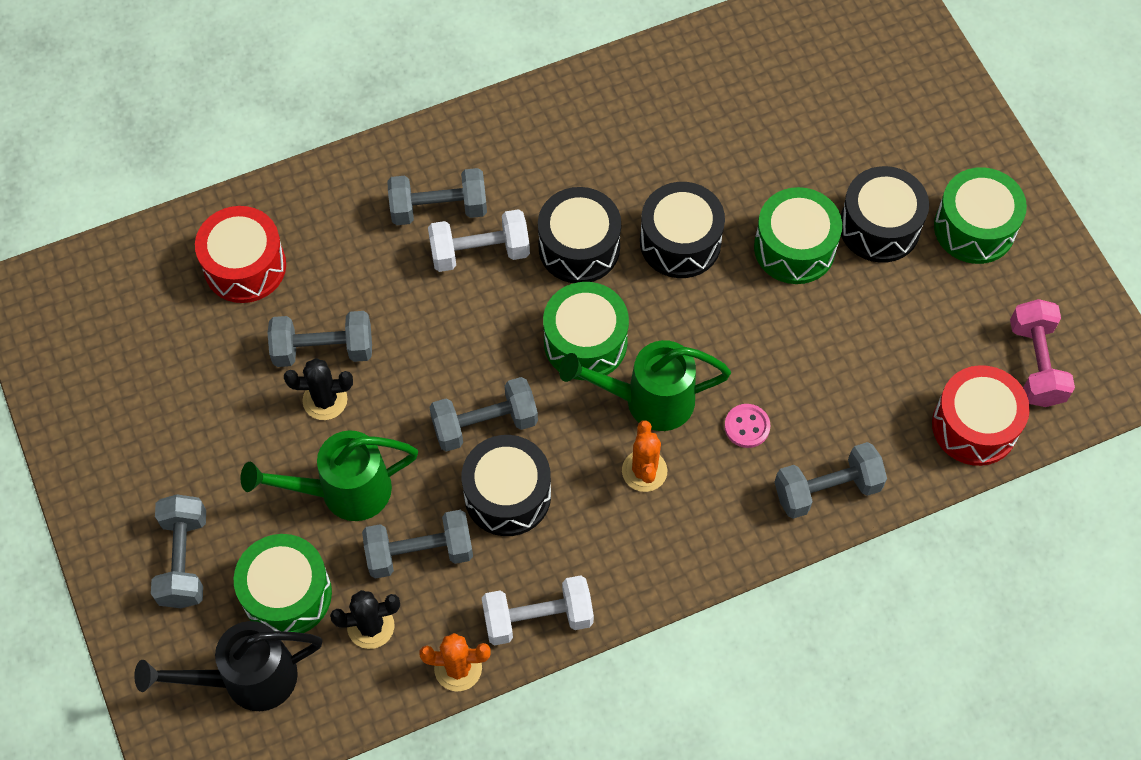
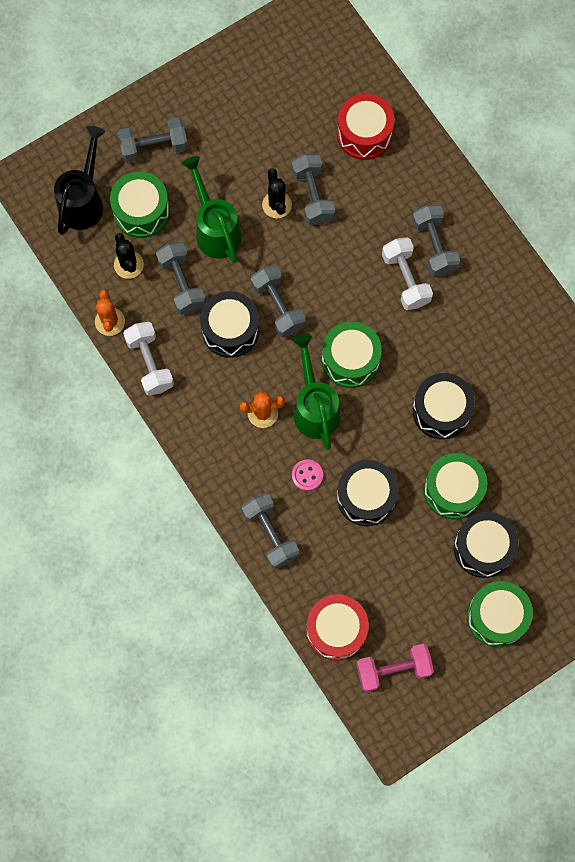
camera: 80 degrees right, 10 degrees up
black watering can [134,621,322,711] -> black watering can turned 45 degrees clockwise [54,126,106,235]
black drum [538,187,621,283] -> black drum moved to [337,460,398,526]

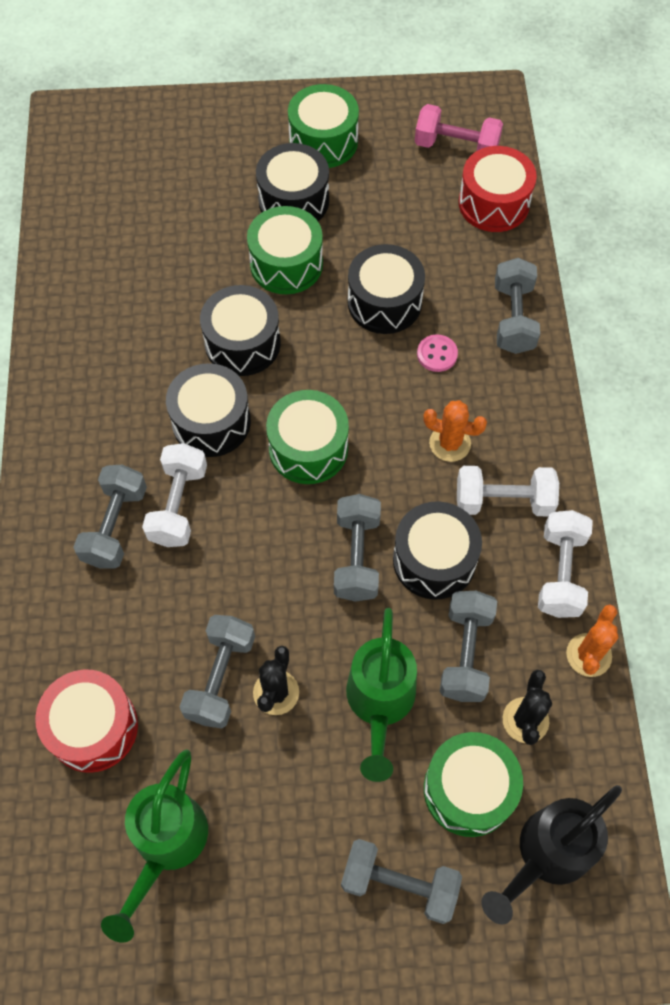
camera: 150 degrees left, 10 degrees down
green watering can [292,334,340,450] -> green watering can moved to [101,749,208,942]
none -> black drum [166,363,251,457]
none -> white dumbbell [457,466,559,516]

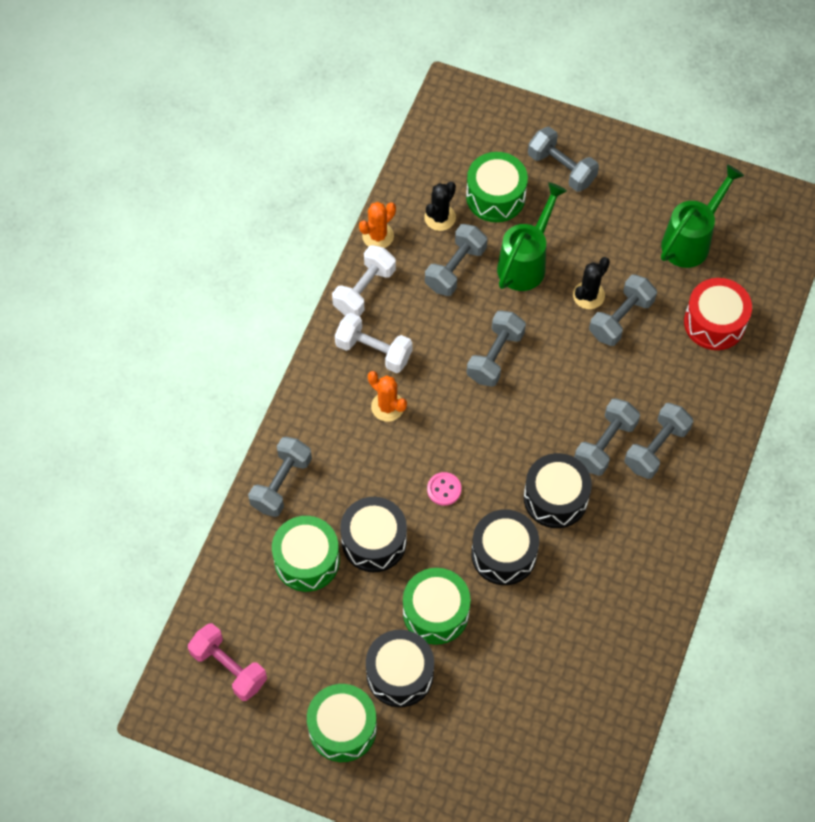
camera: 155 degrees left, 0 degrees up
white dumbbell [142,443,207,547] -> grey dumbbell [574,398,640,476]
green drum [266,390,349,484] -> green drum moved to [272,516,340,592]
black drum [393,501,482,600] -> none
pink button [417,335,458,372] -> pink button moved to [427,472,461,506]
red drum [459,146,537,232] -> none
black watering can [482,785,622,925] -> none

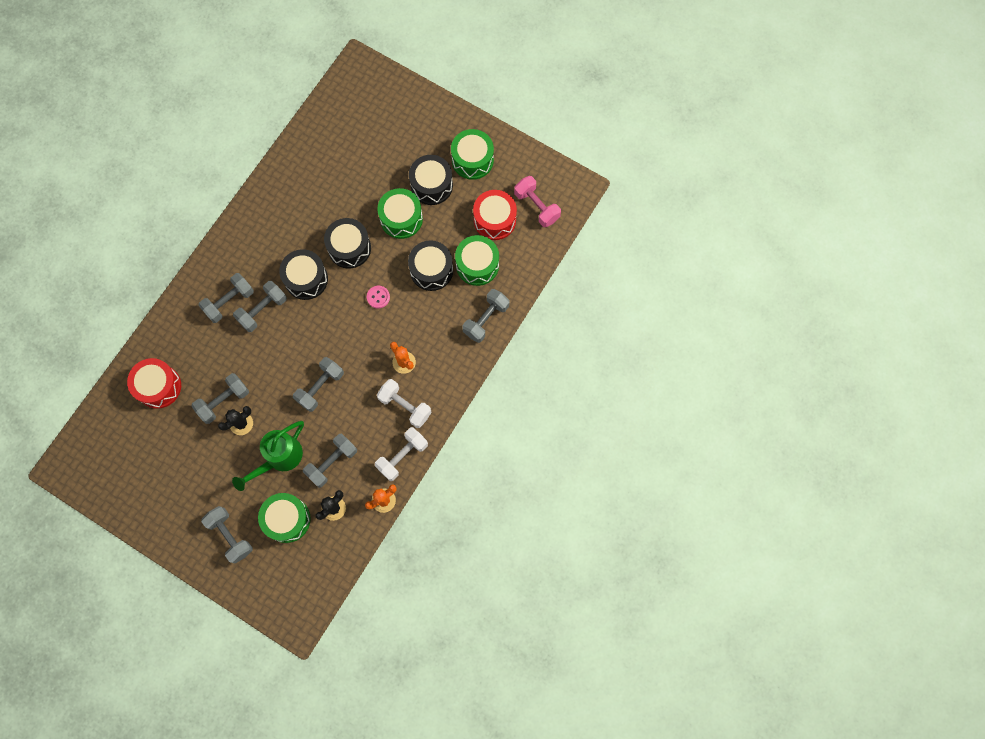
camera: 170 degrees left, 10 degrees up
green watering can [661,164,744,268] -> none
none -> red drum [473,190,517,240]

